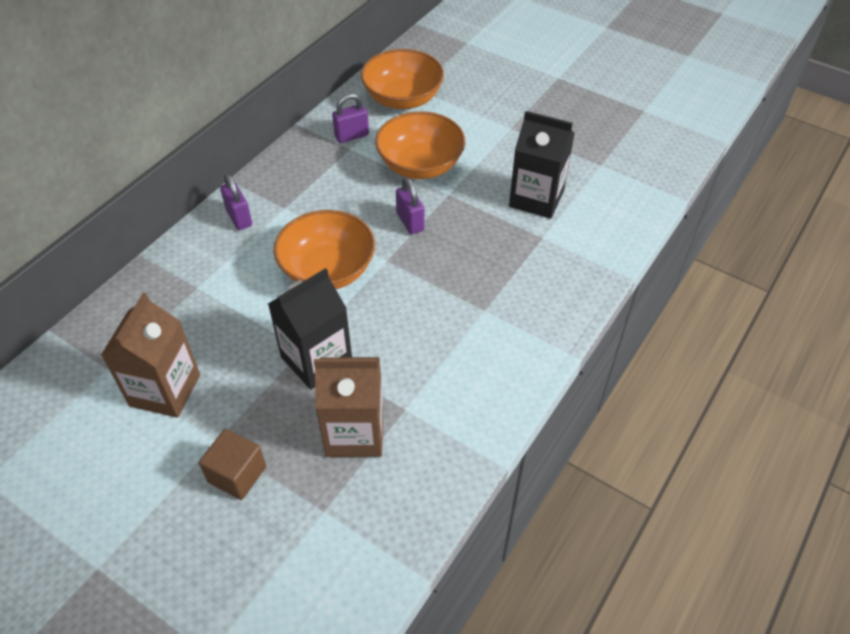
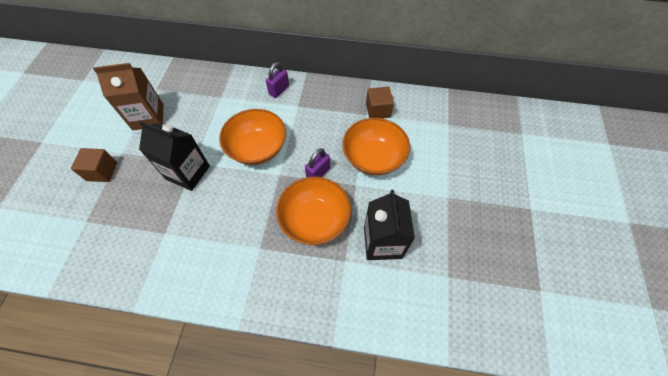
camera: 65 degrees right, 10 degrees up
brown carton [314,357,383,457] -> none
purple padlock [332,93,369,143] -> brown cube [366,87,394,118]
orange bowl [361,49,444,109] -> orange bowl moved to [276,177,351,245]

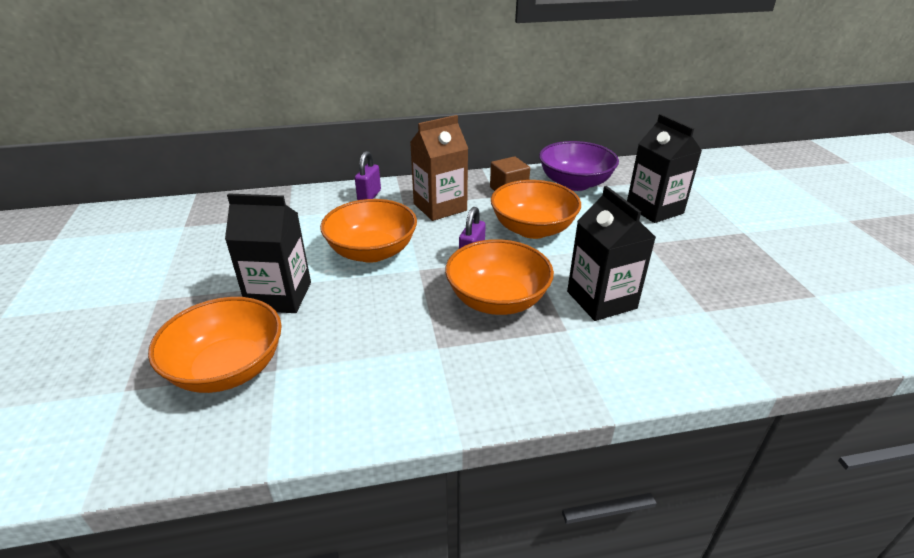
camera: 20 degrees left, 25 degrees down
brown cube [71,148,117,182] -> none
brown carton [93,63,164,130] -> brown carton moved to [410,115,468,221]
none -> orange bowl [148,297,282,393]
none -> purple bowl [539,141,619,191]
none -> black carton [627,114,702,223]

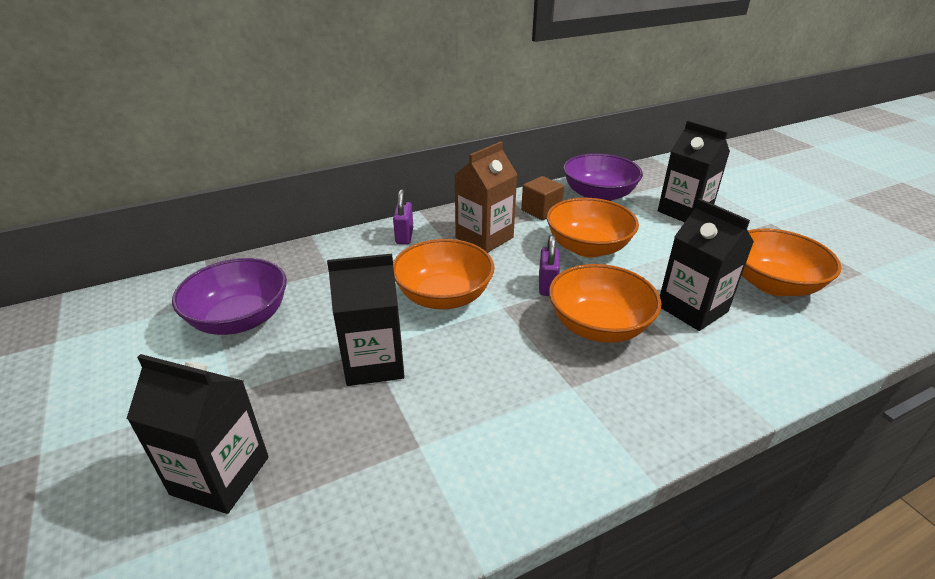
camera: 15 degrees left, 0 degrees up
orange bowl [148,297,282,393] -> orange bowl moved to [742,228,842,296]
none -> black carton [126,354,269,514]
none -> purple bowl [172,258,287,335]

